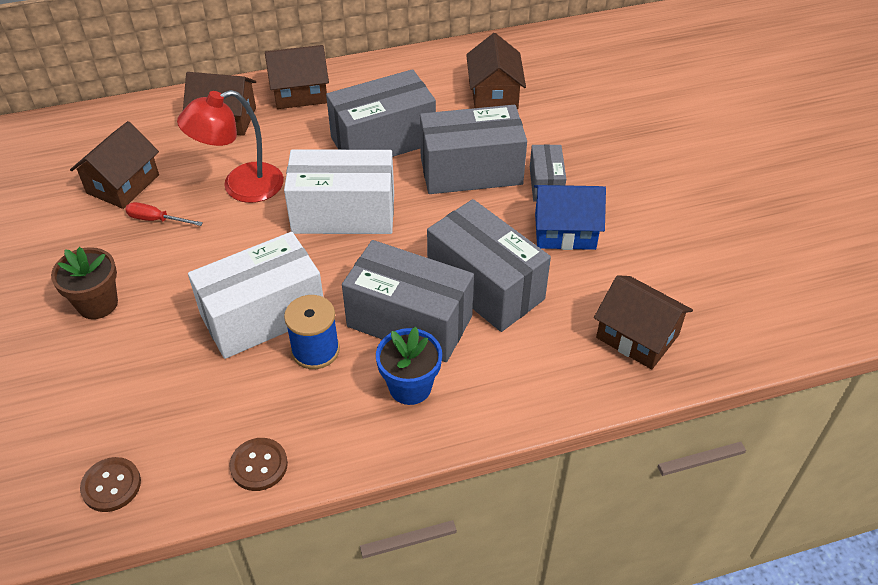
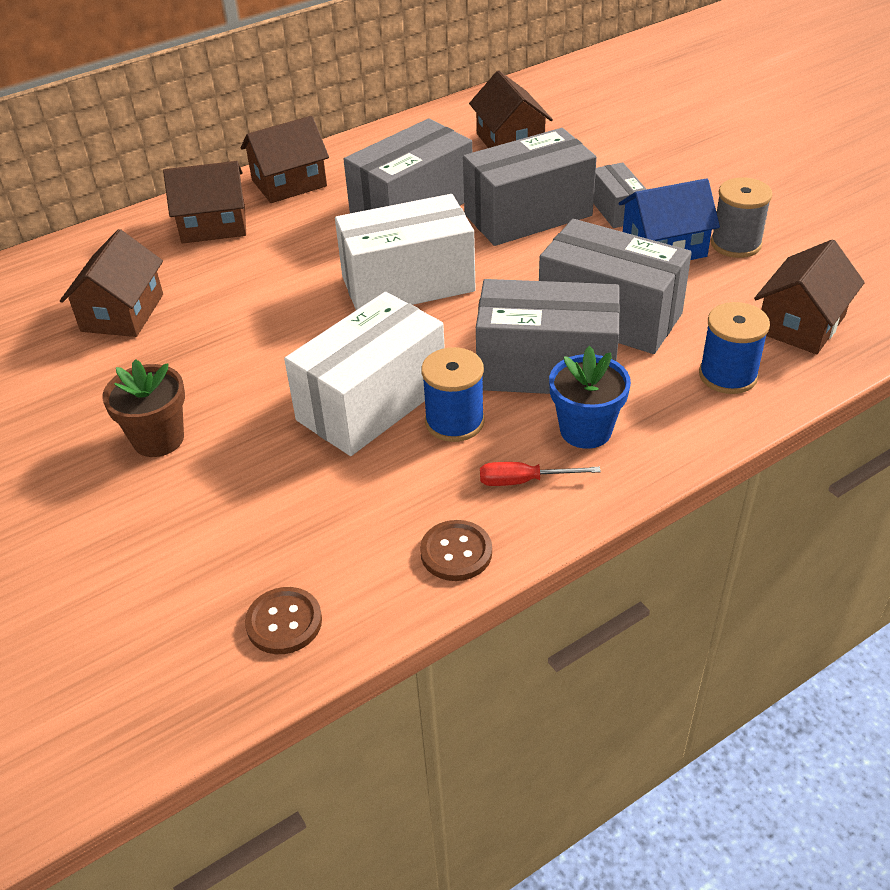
camera: 15 degrees left, 5 degrees down
red screwdriver [125,202,203,226] -> red screwdriver moved to [480,462,601,486]
red lamp [177,90,284,203] -> none
brown house [594,275,693,369] -> brown house turned 75 degrees counterclockwise [754,239,865,354]
none -> blue spool [699,302,770,394]
none -> grey spool [711,177,773,258]

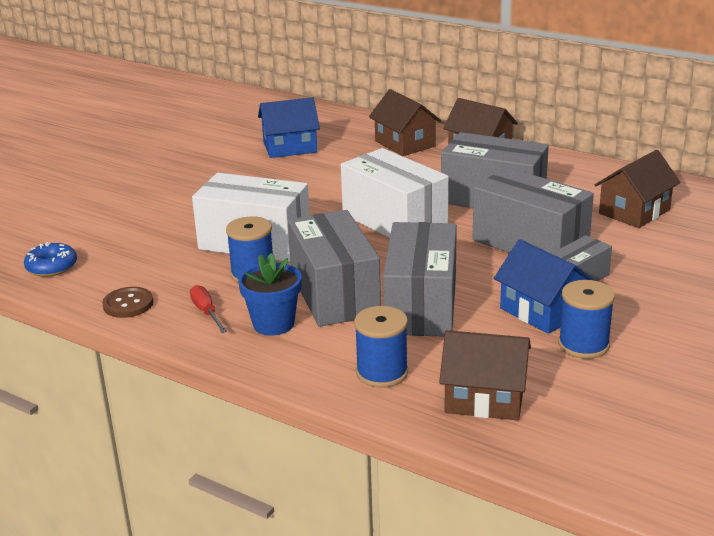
camera: 65 degrees right, 15 degrees down
brown house [60,229,163,337] -> blue house [258,97,320,158]
brown flower pot [102,359,185,457] -> none
brown button [245,587,322,654] -> blue donut [24,242,77,277]
grey spool [711,177,773,258] -> blue spool [558,280,615,359]

